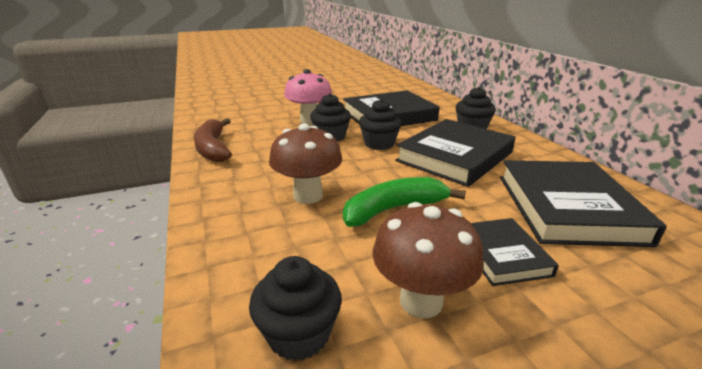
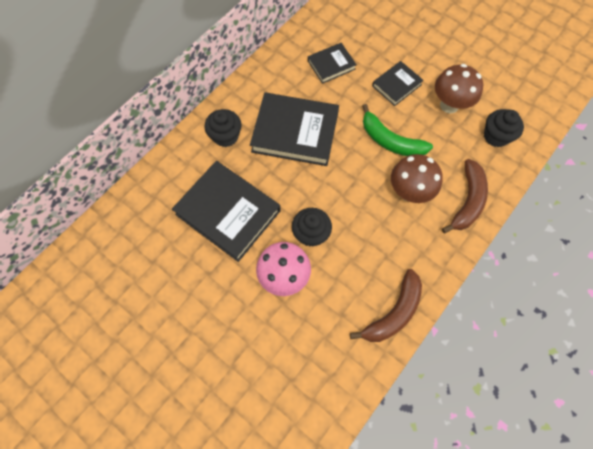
camera: 120 degrees left, 40 degrees up
black cupcake [359,99,402,150] -> none
black book [500,160,667,247] -> black book [308,43,357,84], size x0.53
none -> brown banana [442,159,488,233]

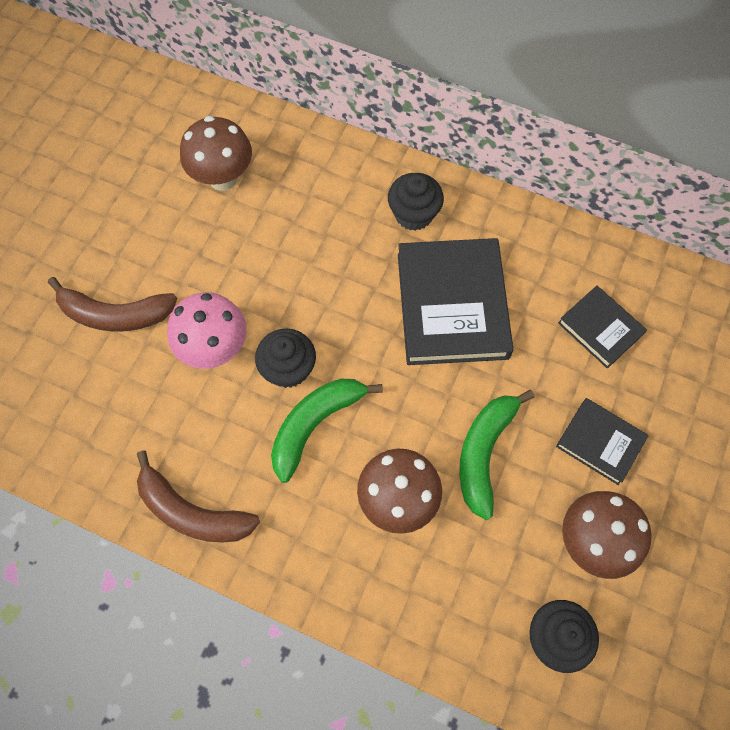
camera: 75 degrees right, 0 degrees up
black book [172,161,281,262] -> none
brown banana [442,159,488,233] -> brown banana moved to [48,277,177,331]
none -> brown mushroom [180,116,252,191]
none -> green banana [271,379,383,483]

